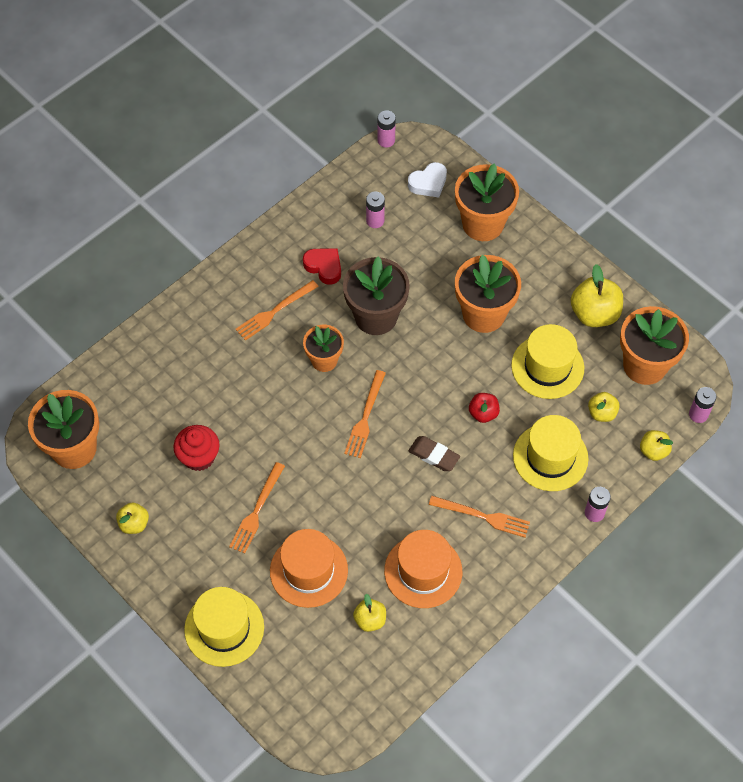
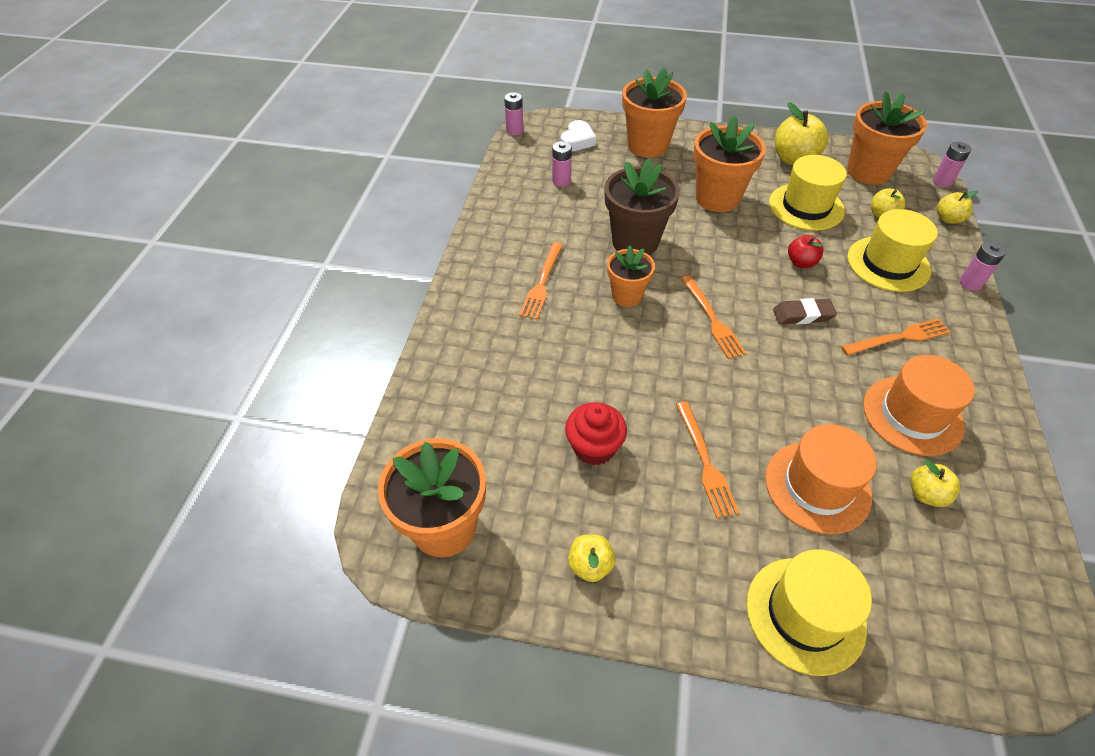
camera: 35 degrees left, 10 degrees down
red heart [303,248,341,285] -> none

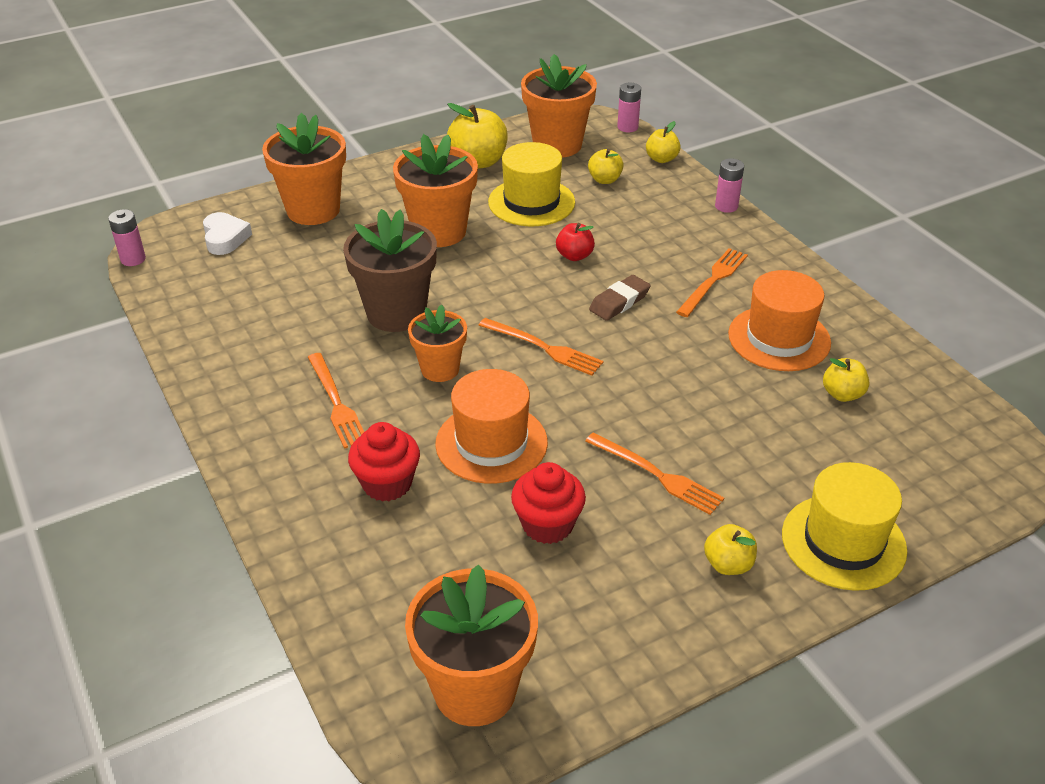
camera: 40 degrees left, 10 degrees down
pink battery [552,141,572,187] -> none
yellow apple [568,534,615,582] -> yellow apple moved to [704,524,757,575]
orange hat [765,424,877,534] -> orange hat moved to [435,369,548,484]
yellow hat [847,209,938,292] -> none
none -> red cupcake [348,422,420,502]

